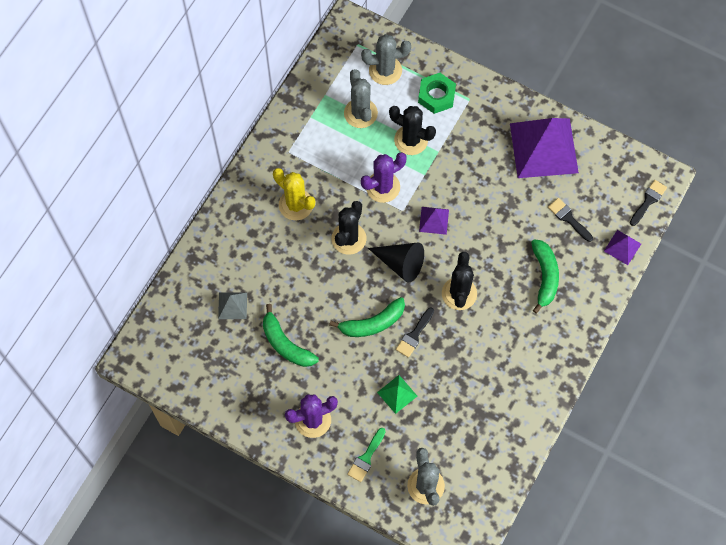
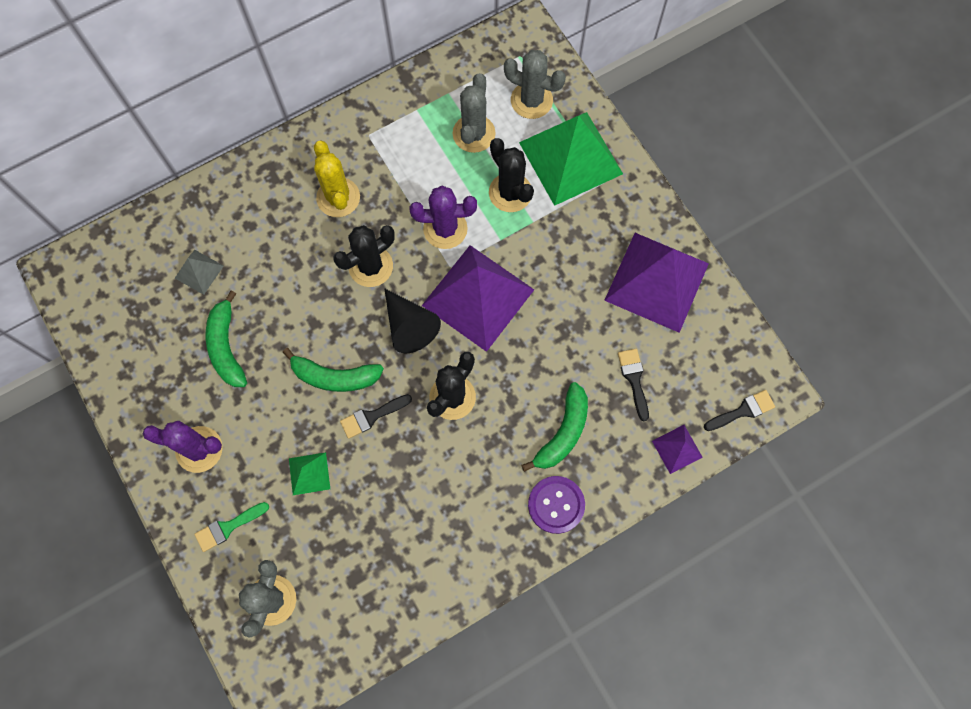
camera: 30 degrees right, 5 degrees up
green nut [418,73,456,114] -> green pyramid [519,112,623,206]
purple pyramid [419,207,449,235] -> purple pyramid [422,245,534,352], size x2.26
none -> purple button [528,476,585,534]

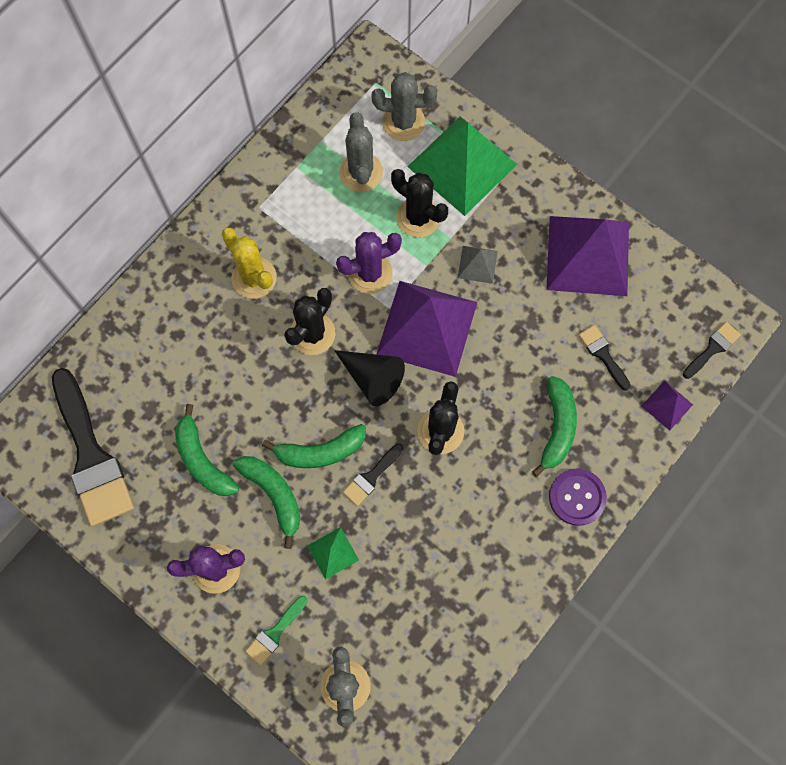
camera: 20 degrees left, 0 degrees up
grey pyramid [175,250,224,295] -> grey pyramid moved to [458,246,498,284]
none -> black brush [52,368,134,526]
none -> green banana [233,456,300,549]

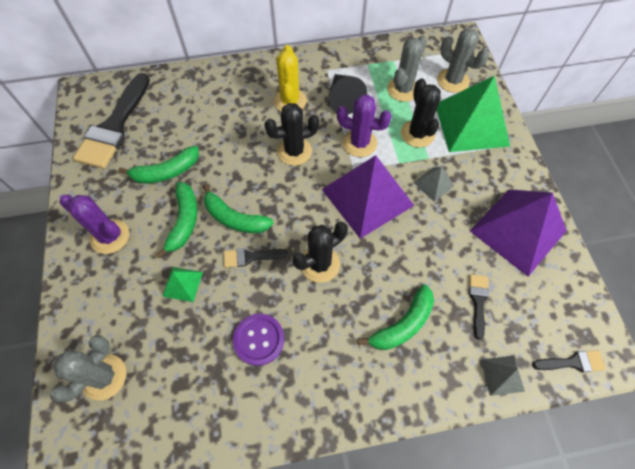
camera: 40 degrees right, 10 degrees down
green banana [175,404,239,496] -> green banana turned 120 degrees counterclockwise [119,146,199,184]
green brush [245,596,307,665] -> none
black cone [334,350,405,406] -> black cone moved to [328,74,367,114]
purple button [549,468,607,526] -> purple button moved to [233,314,284,366]
purple pyramid [642,380,693,431] -> grey pyramid [481,356,525,396]

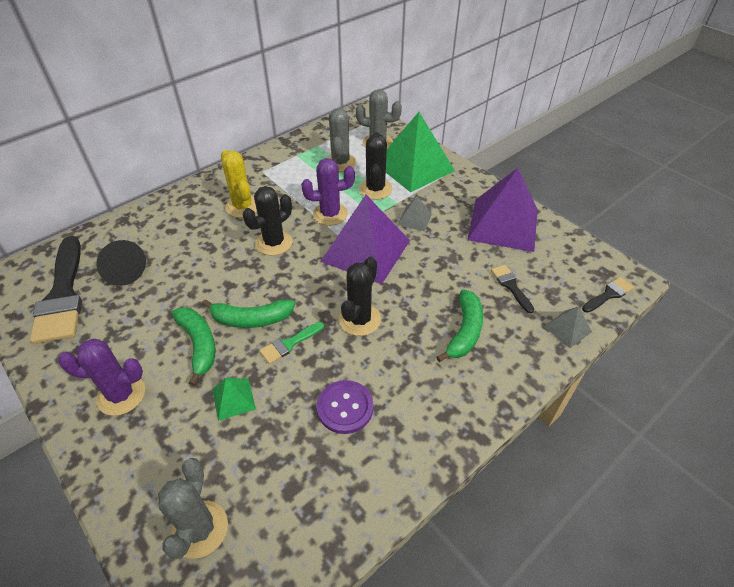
camera: 30 degrees left, 15 degrees down
green banana [119,146,199,184] -> none
black brush [224,248,287,268] -> green brush [260,322,324,364]
black cone [328,74,367,114] -> black cone moved to [96,240,146,286]
black cactus [401,78,441,148] -> black cactus turned 45 degrees clockwise [359,132,392,200]

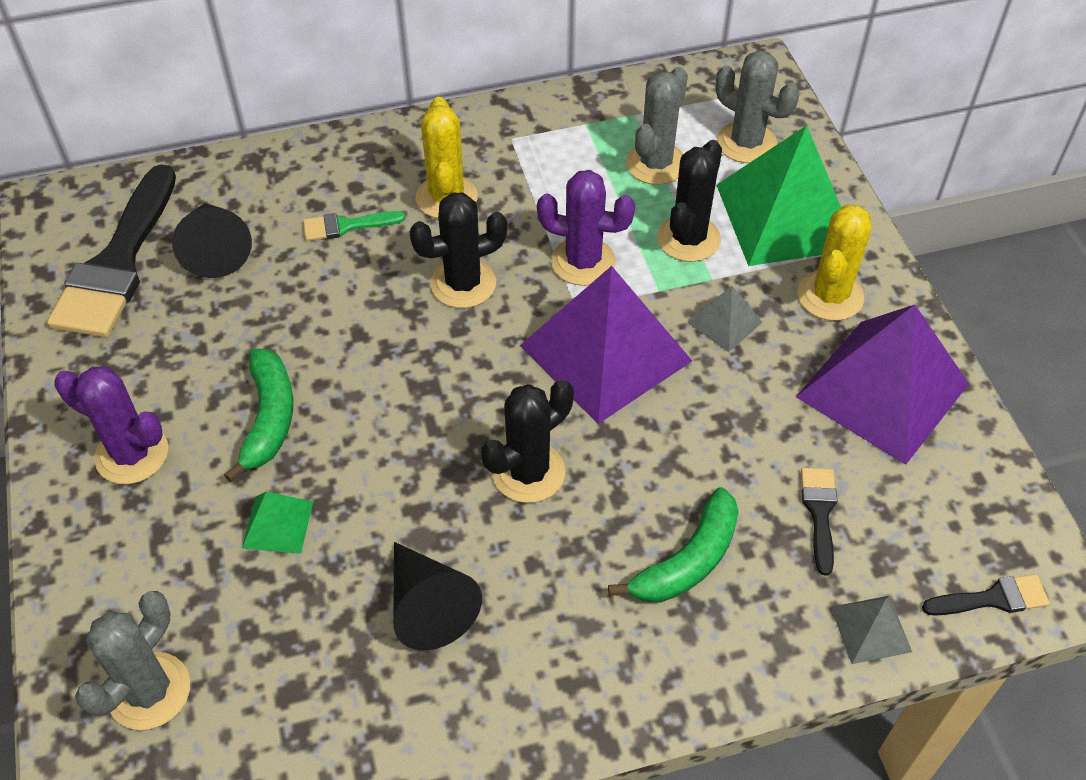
camera: 25 degrees right, 5 degrees up
green banana [202,299,295,328] -> none
green brush [260,322,324,364] -> green brush moved to [303,211,405,241]
purple button [317,380,373,434] -> black cone [393,542,482,650]
none -> yellow cactus [797,205,871,321]

